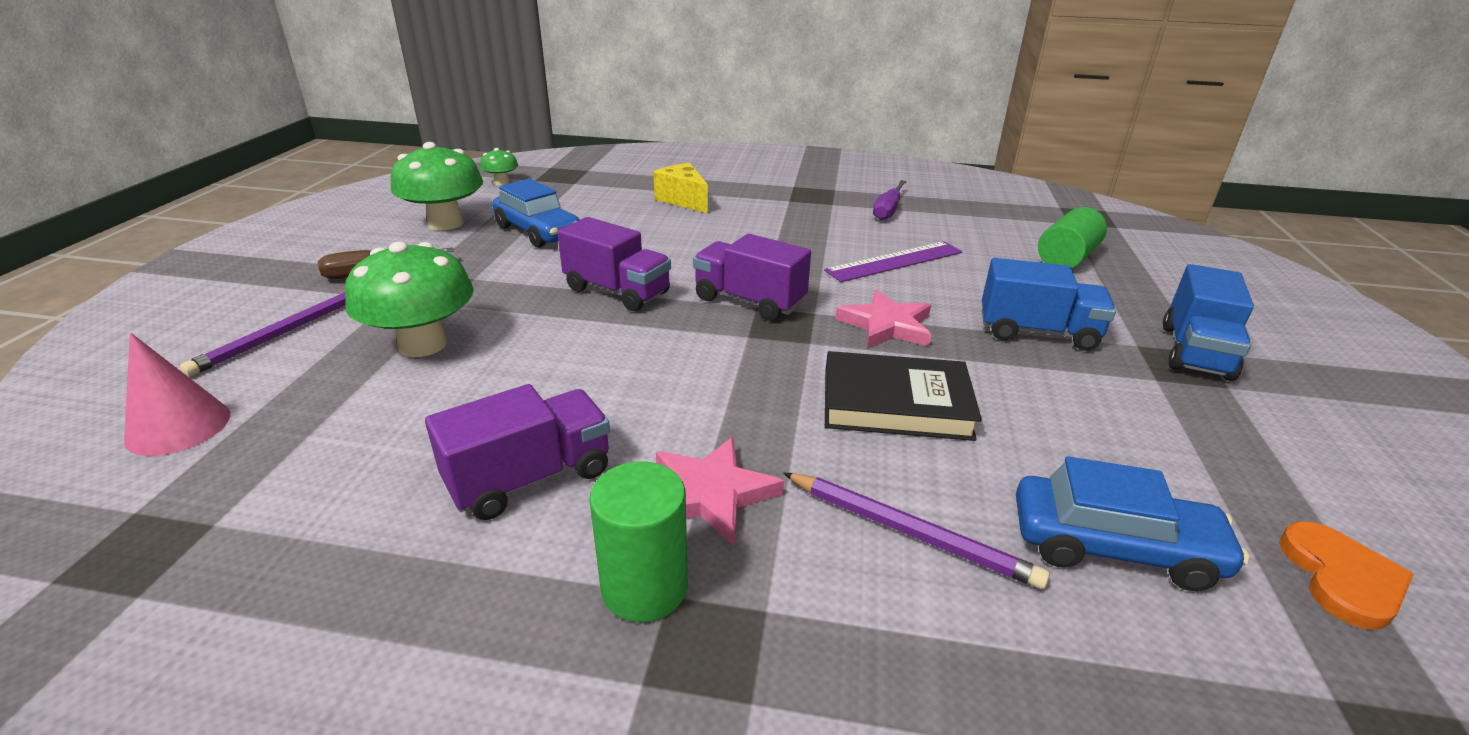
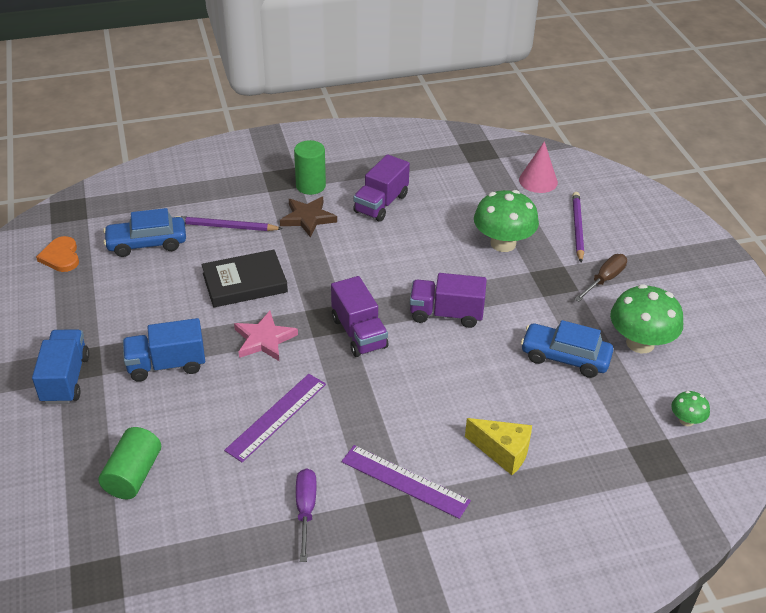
camera: 155 degrees right, 10 degrees up
pink star [656,437,784,545] -> brown star [280,197,337,238]
purple truck [693,234,811,321] -> purple truck turned 60 degrees clockwise [331,276,388,357]
none -> purple ruler [341,445,471,519]

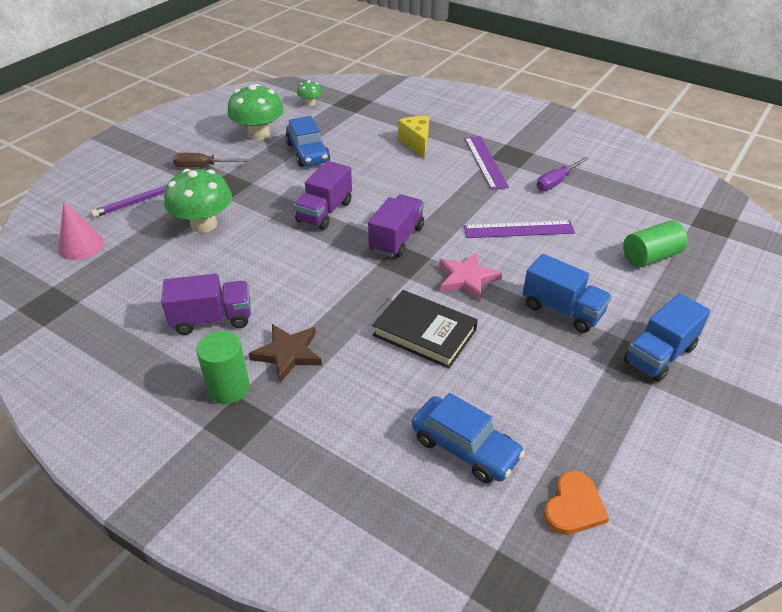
camera: 130 degrees left, 0 degrees up
purple pencil [175,216,283,231] -> none
purple truck [410,273,487,328] -> purple truck turned 60 degrees clockwise [294,161,352,230]

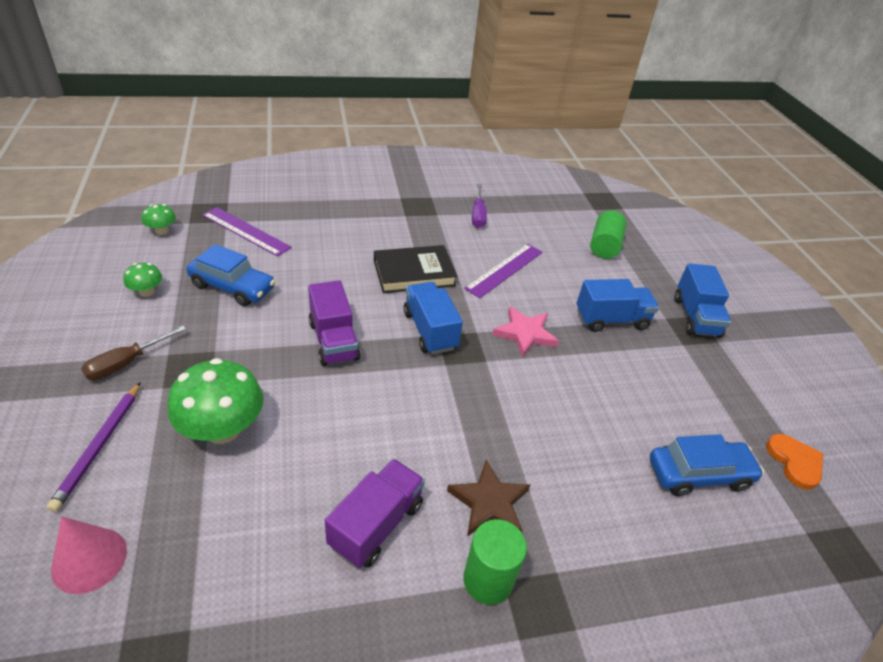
camera: 50 degrees left, 0 degrees up
green mushroom [227,84,284,140] -> green mushroom [123,263,162,297], size x0.49
purple truck [368,195,424,257] -> blue truck [404,282,463,354]
black book [372,290,478,368] -> black book moved to [374,245,457,293]
yellow cheese [398,116,429,159] -> none
purple ruler [465,136,509,190] -> purple ruler moved to [202,207,292,257]

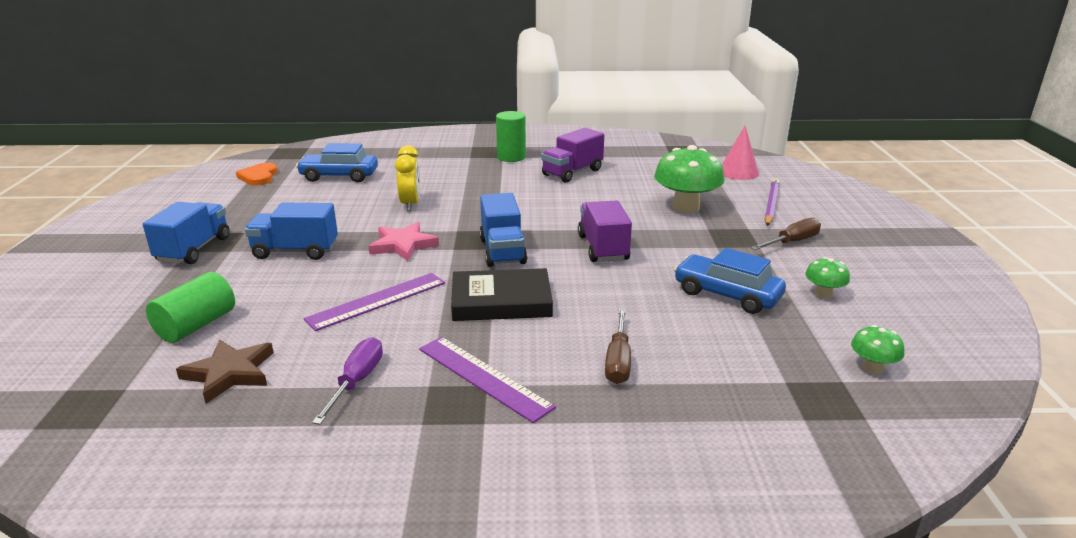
camera: 165 degrees left, 15 degrees down
purple ruler [202,207,292,257] -> purple ruler moved to [419,337,556,423]
brown star [447,460,530,536] -> brown star moved to [176,340,274,403]
none -> yellow clock [395,145,420,211]
none -> brown screwdriver [605,308,631,384]

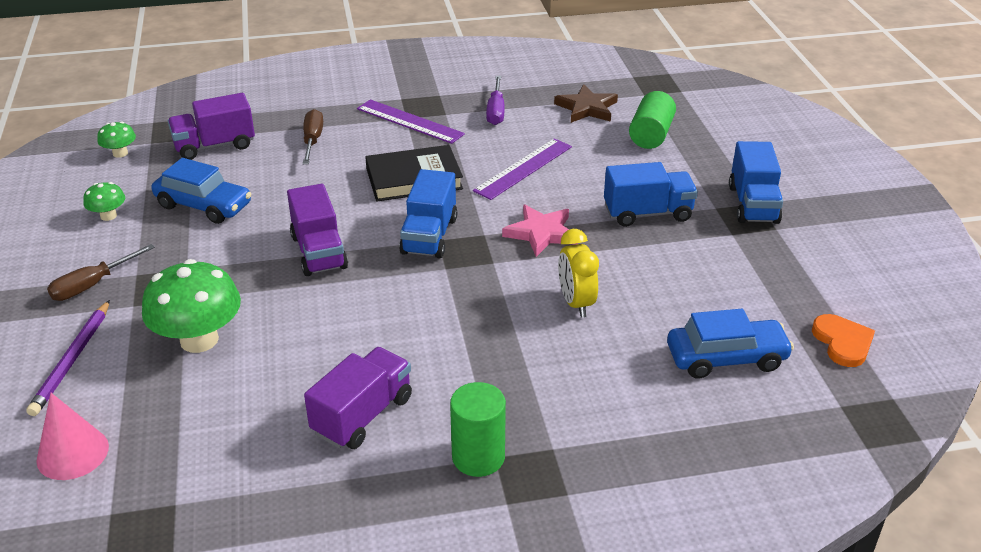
camera: 170 degrees right, 10 degrees up
blue truck [479,193,527,267] -> blue truck turned 150 degrees counterclockwise [399,169,457,258]
none -> purple truck [168,93,255,160]

